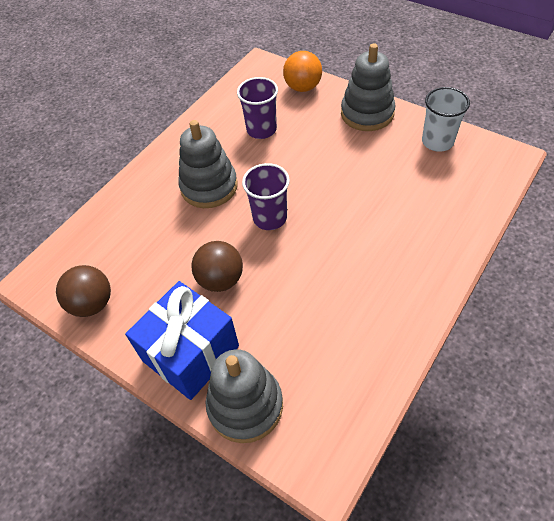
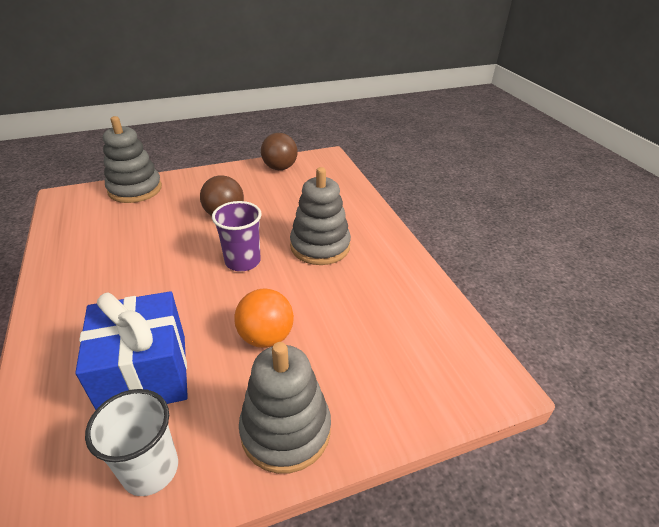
camera: 120 degrees right, 15 degrees down
blue gift [125,281,239,400] -> blue gift moved to [75,291,188,410]
purple cup [237,77,278,139] -> none
orange ball [283,51,322,92] -> orange ball moved to [234,289,294,348]

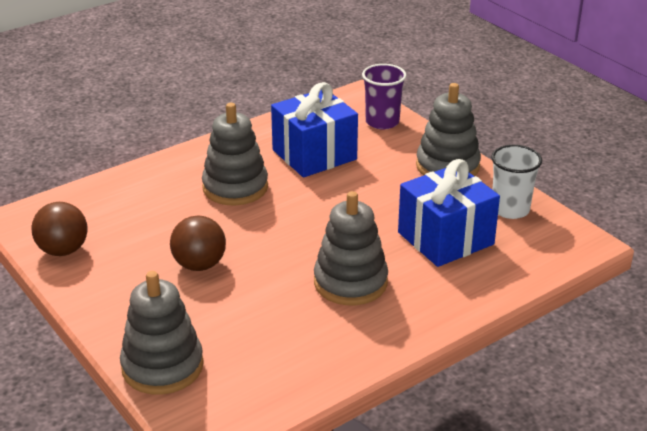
camera: 105 degrees left, 5 degrees down
purple cup [212,201,262,271] -> purple cup moved to [362,64,406,129]
orange ball [234,289,294,348] -> none
none -> blue gift [271,82,358,177]
none -> grey stacking toy [314,191,388,305]

